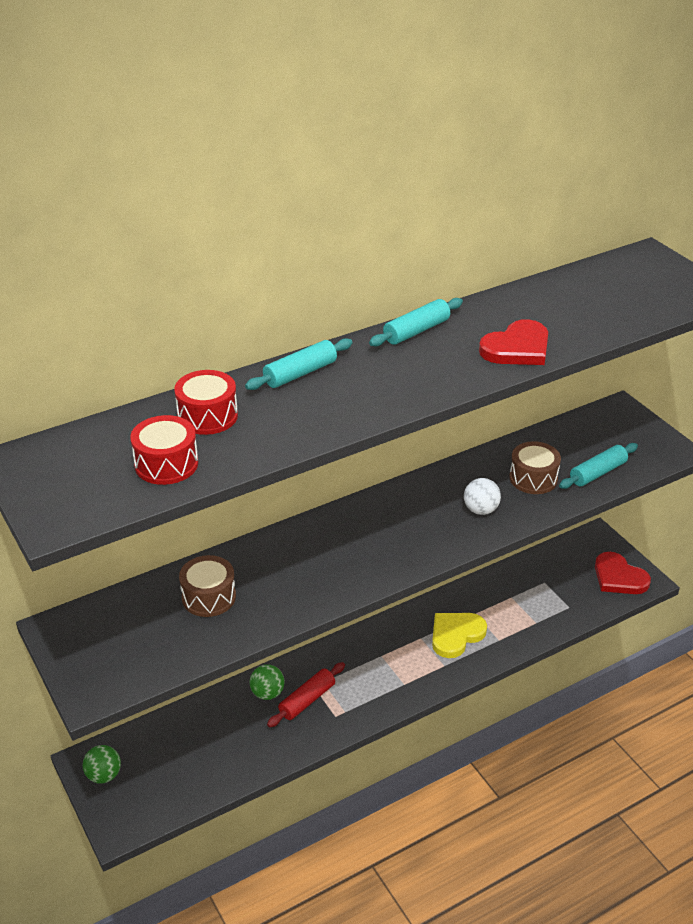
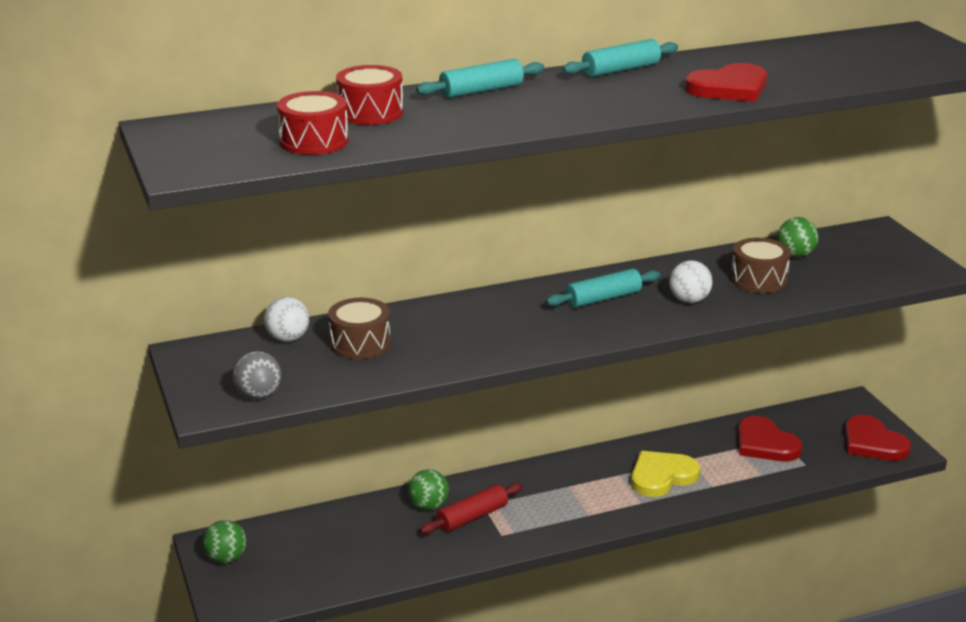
camera: 10 degrees right, 10 degrees down
turquoise rolling pin [559,443,638,489] -> turquoise rolling pin moved to [546,269,660,308]
none -> grey ball [233,351,281,399]
none -> white ball [264,297,309,341]
none -> red heart [738,416,802,461]
none -> green ball [777,217,819,257]

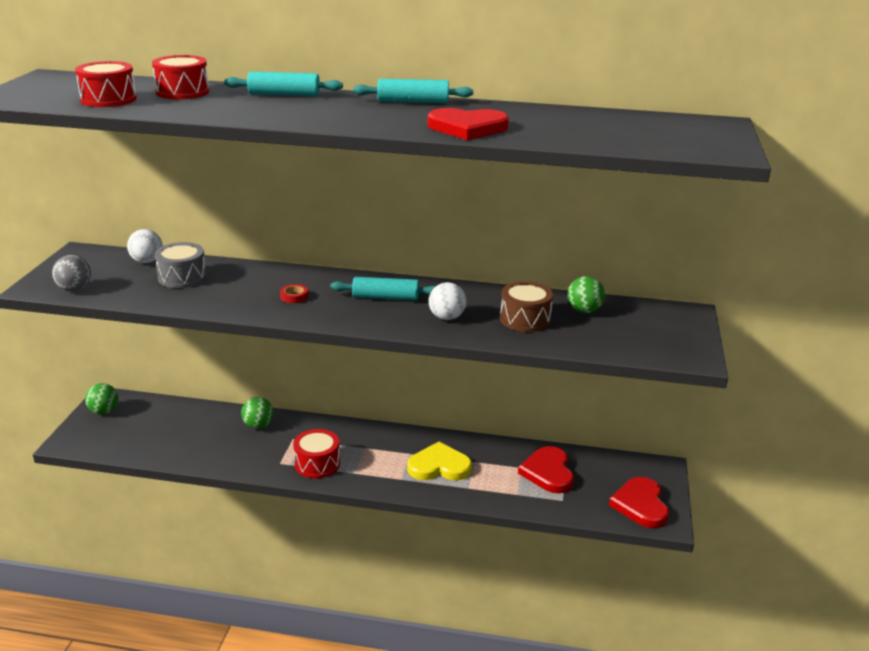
camera: 30 degrees right, 0 degrees up
brown drum [328,298,391,359] -> grey drum [155,242,207,288]
red rolling pin [420,483,523,534] -> none
none -> red tape [280,284,308,303]
none -> red drum [293,429,340,478]

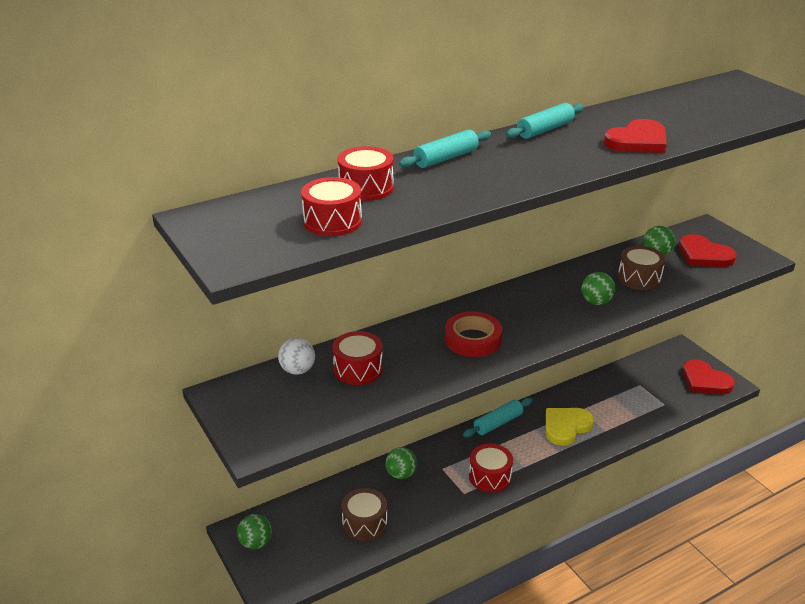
camera: 40 degrees left, 5 degrees up
grey ball [52,255,91,291] -> none
grey drum [155,242,207,288] -> red drum [332,331,383,385]
red tape [280,284,308,303] -> red tape [445,312,502,357], size x2.12
turquoise rolling pin [330,277,436,300] -> turquoise rolling pin moved to [463,398,533,437]
white ball [429,282,466,320] -> green ball [581,272,615,305]
red heart [518,446,574,493] -> red heart moved to [679,234,737,267]
none -> brown drum [341,488,387,541]

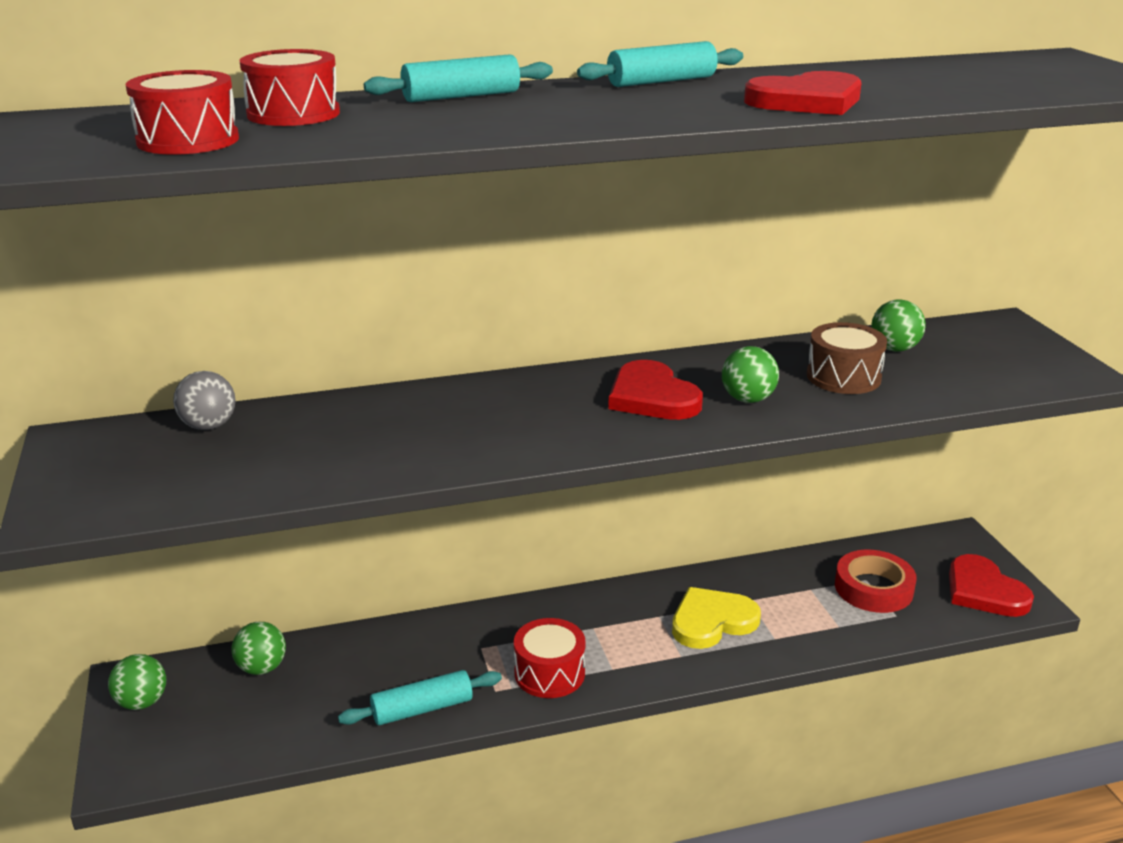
camera: 15 degrees right, 5 degrees down
white ball [278,338,315,375] -> grey ball [173,371,235,430]
red drum [332,331,383,385] -> none
brown drum [341,488,387,541] -> none
green ball [385,447,417,479] -> green ball moved to [231,622,286,675]
red tape [445,312,502,357] -> red tape moved to [835,550,917,613]
turquoise rolling pin [463,398,533,437] -> turquoise rolling pin moved to [338,670,502,725]
red heart [679,234,737,267] -> red heart moved to [608,360,703,420]

